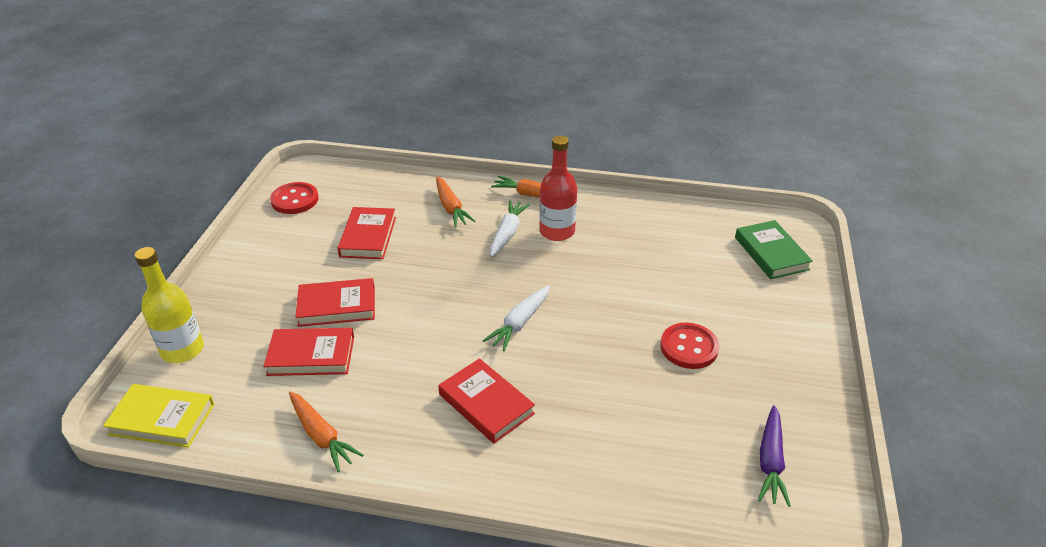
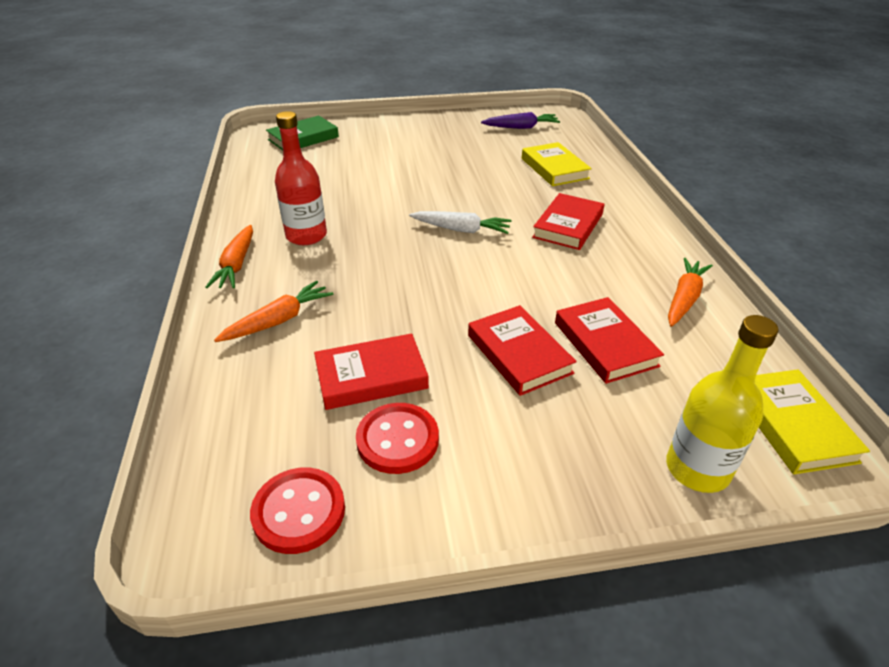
camera: 110 degrees left, 0 degrees up
white carrot [490,200,530,257] -> none
red button [660,322,719,369] -> red button moved to [356,403,439,474]
none -> yellow book [522,142,592,186]

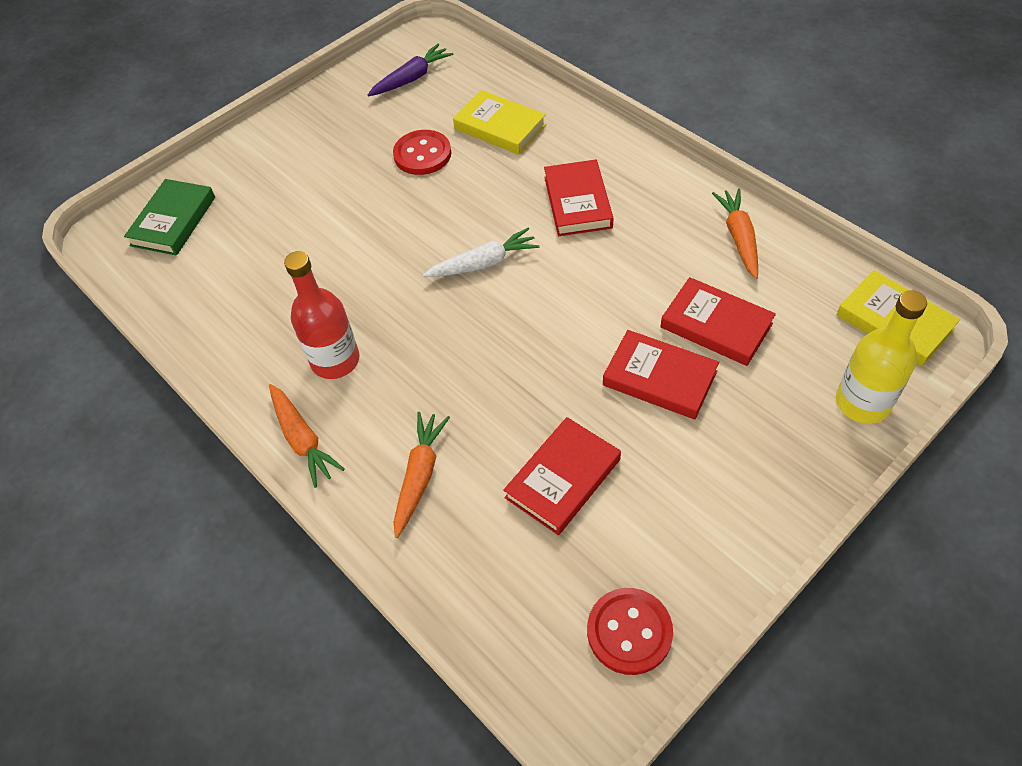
camera: 30 degrees left, 15 degrees up
red button [356,403,439,474] -> red button moved to [393,130,451,175]

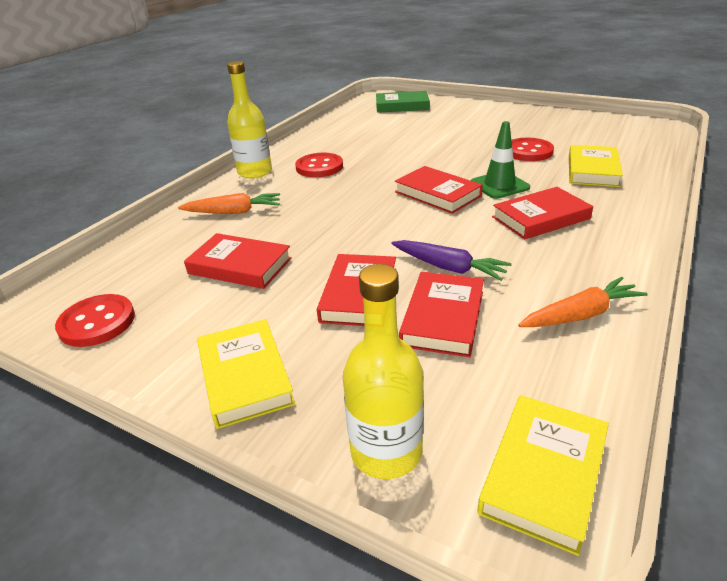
camera: 70 degrees right, 20 degrees down
orange carrot [269,384,345,488] -> yellow bottle [227,61,272,179]
red bottle [284,251,360,379] -> red button [295,153,343,177]
purple carrot [368,44,453,96] -> purple carrot moved to [391,240,512,281]
white carrot [423,228,540,277] -> red book [395,166,483,214]
none -> yellow book [197,319,295,429]
none -> green traffic cone [470,121,530,199]

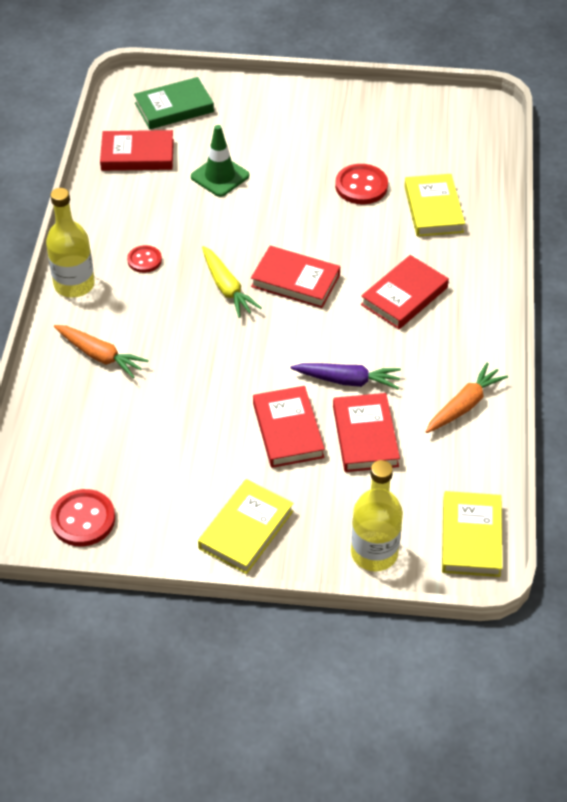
camera: 25 degrees left, 15 degrees up
orange carrot [178,193,280,214] -> orange carrot turned 60 degrees clockwise [54,325,148,378]
red book [184,233,292,289] -> red book moved to [100,130,174,171]
yellow book [197,319,295,429] -> yellow book turned 75 degrees clockwise [198,479,293,574]
red button [295,153,343,177] -> red button [127,245,162,273], size x0.62
green traffic cone [470,121,530,199] -> green traffic cone moved to [191,125,249,197]
none -> yellow carrot [202,246,261,318]

